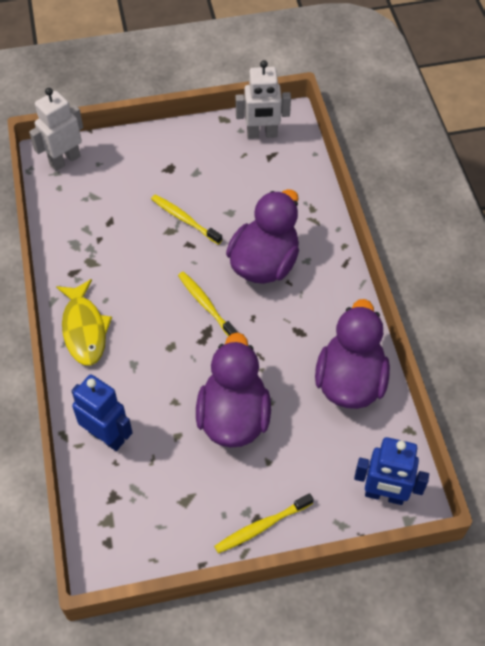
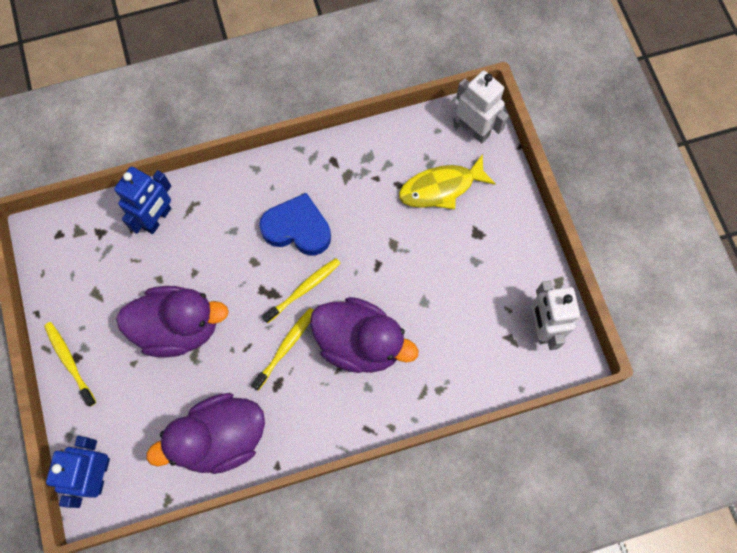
camera: 85 degrees right, 15 degrees up
yellow fish [56,279,112,366] -> yellow fish moved to [399,154,496,209]
yellow toothbrush [151,195,222,245] -> yellow toothbrush moved to [251,308,314,391]
purple duck [315,299,390,409] -> purple duck turned 150 degrees clockwise [147,393,265,474]
none -> blue heart [259,193,331,256]

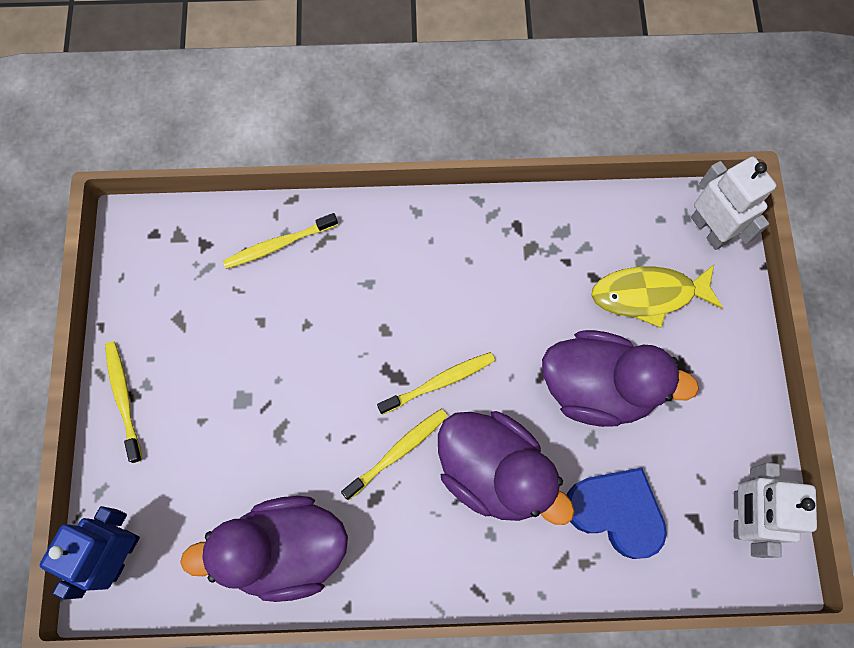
camera: 15 degrees right, 0 degrees up
blue robot [114,167,171,234] -> yellow toothbrush [223,213,338,269]
purple duck [116,286,229,357] -> purple duck moved to [542,330,699,427]
blue heart [259,193,331,256] -> blue heart moved to [567,468,667,559]

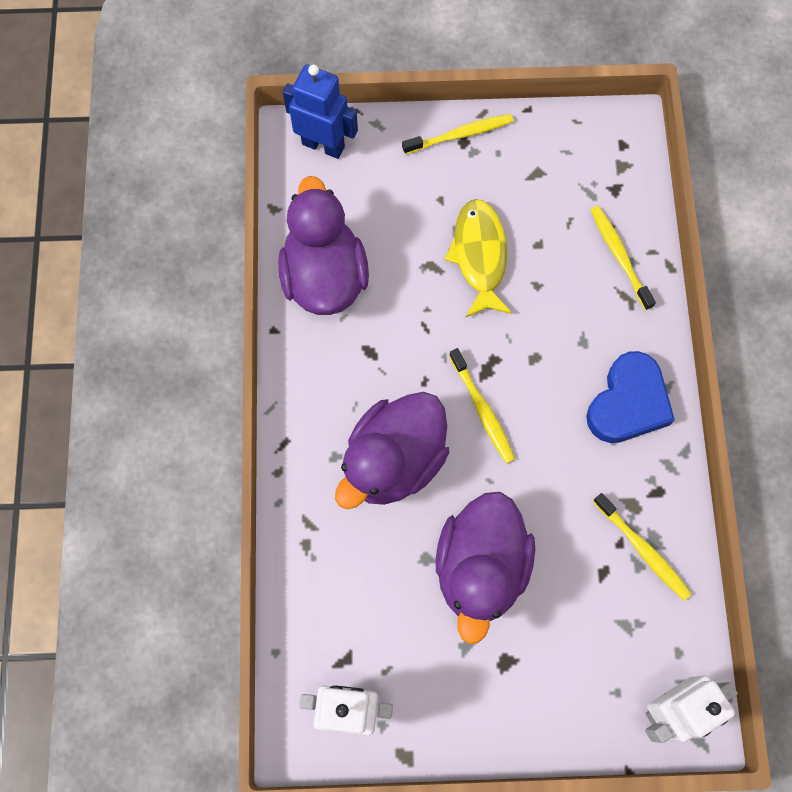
camera: 90 degrees right, 0 degrees up
yellow toothbrush [341,409,448,500] -> yellow toothbrush moved to [593,493,692,601]
blue heart [567,468,667,559] -> blue heart moved to [586,351,675,443]
yellow fish [591,265,723,328] -> yellow fish moved to [444,199,512,318]

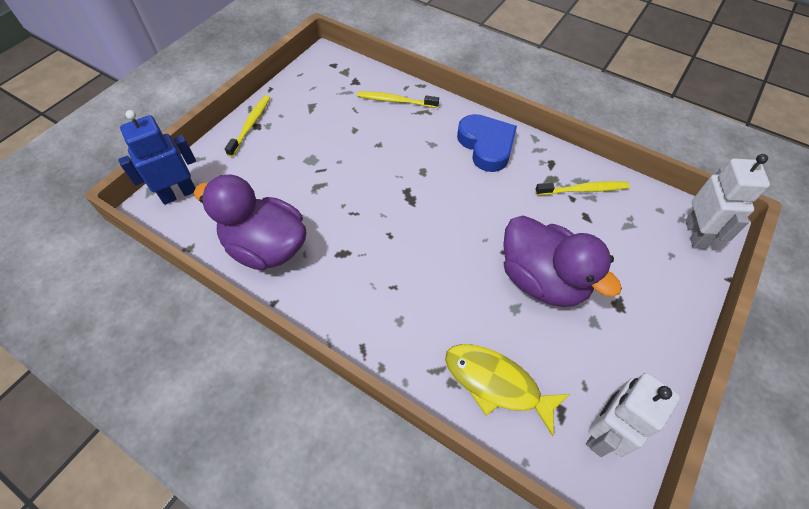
camera: 55 degrees left, 15 degrees down
purple duck [335,392,449,509] -> none
yellow fish [444,199,512,318] -> yellow fish moved to [445,344,570,436]
yellow toothbrush [449,348,515,464] -> none

